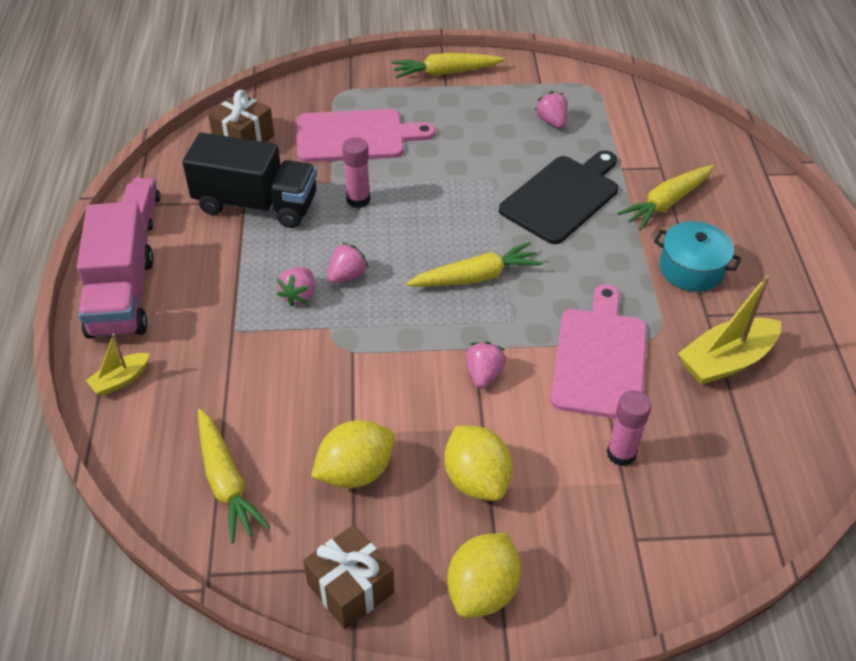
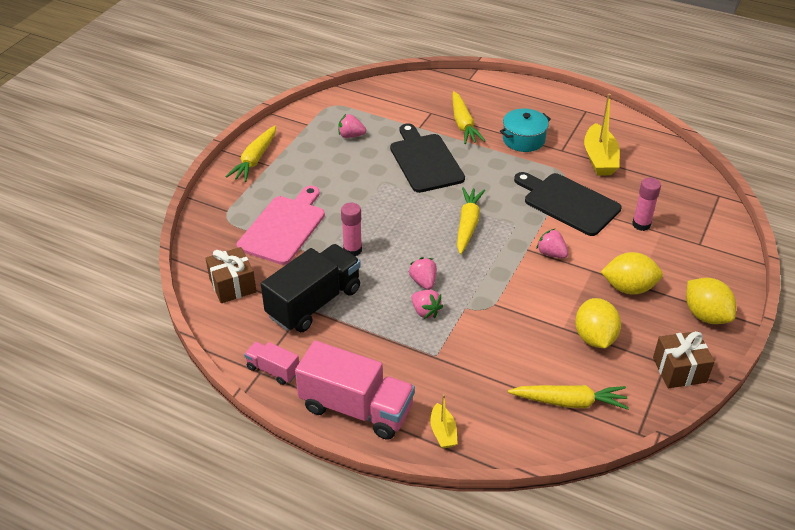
camera: 60 degrees left, 5 degrees down
pink cutting board [550,284,647,419] -> black cutting board [514,172,622,236]

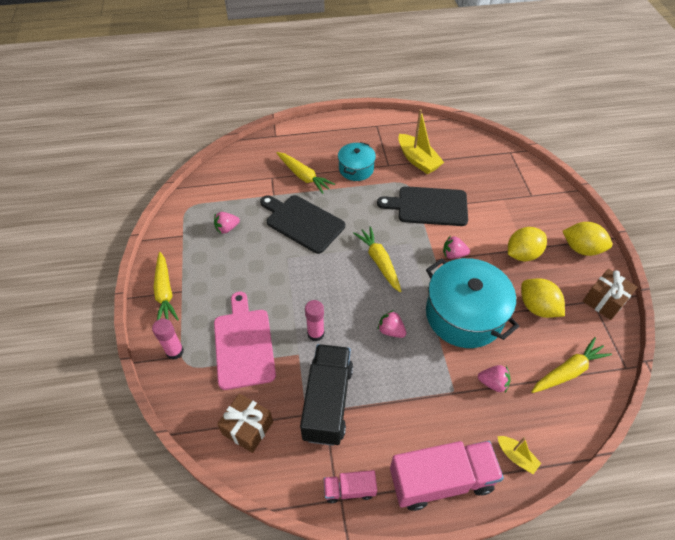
camera: 35 degrees left, 10 degrees up
pink strawberry [411,290,443,319] -> pink strawberry moved to [478,365,511,392]
pink glue stick [632,178,661,231] -> pink glue stick moved to [152,318,184,360]
none -> turquoise pot [426,258,519,348]

